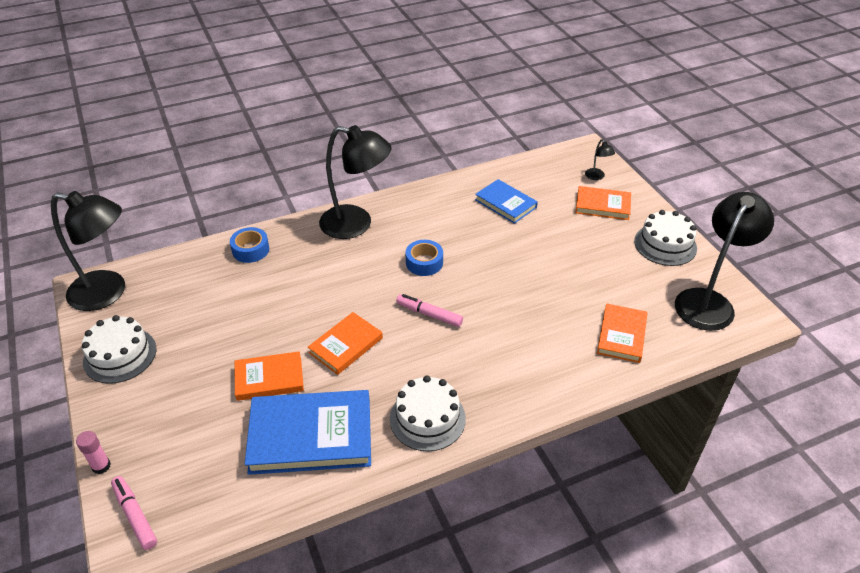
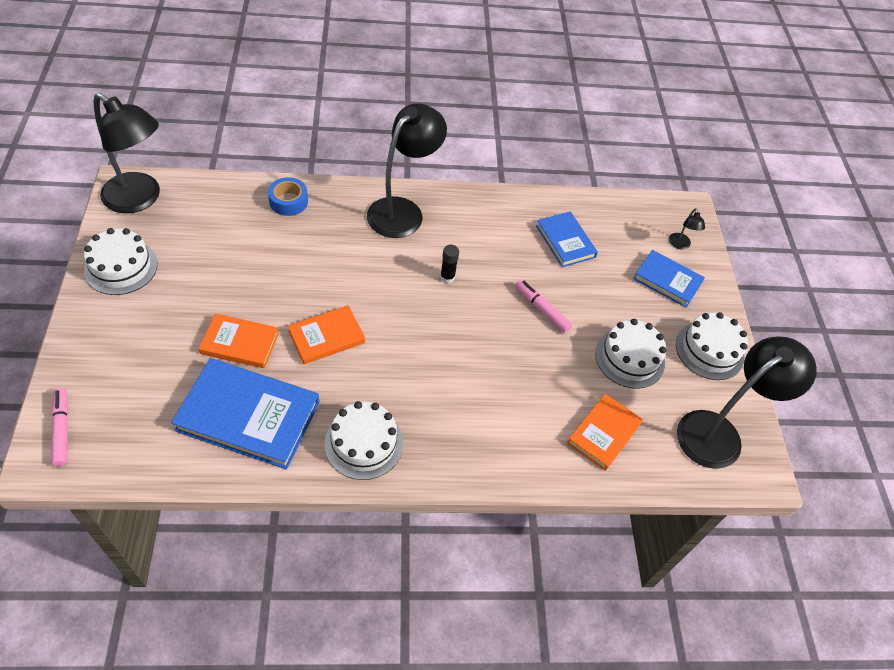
camera: 15 degrees right, 10 degrees up
pink glue stick [76,431,111,474] -> none
black lamp [319,125,391,239] -> black lamp turned 90 degrees counterclockwise [367,104,447,238]
pink marker [396,294,463,327] -> pink marker moved to [515,279,572,333]
blue tape [405,240,443,276] -> black glue stick [440,245,459,283]
orange book [575,186,631,220] -> blue book [633,250,705,308]
none -> white cake [595,319,666,389]

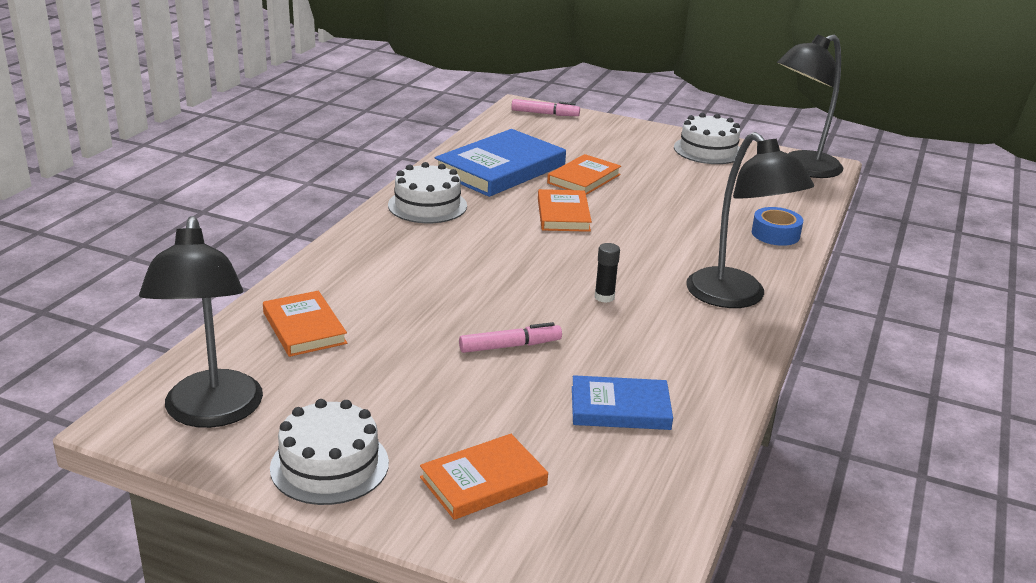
camera: 120 degrees right, 25 degrees down
white cake [595,319,666,389] -> none
blue book [633,250,705,308] -> orange book [420,434,548,520]
black lamp [669,208,705,249] -> none

